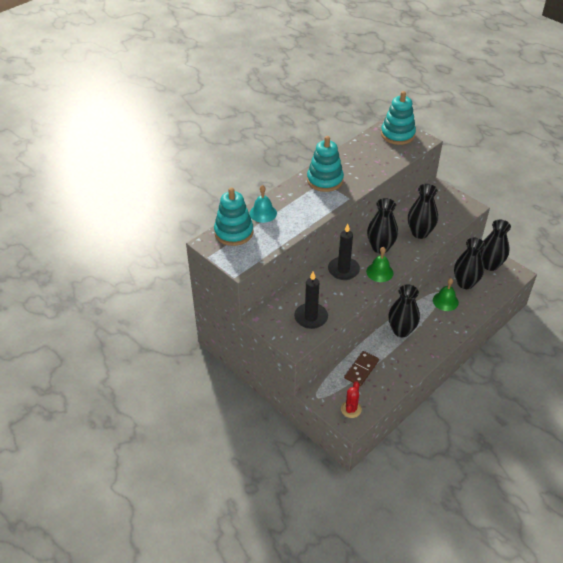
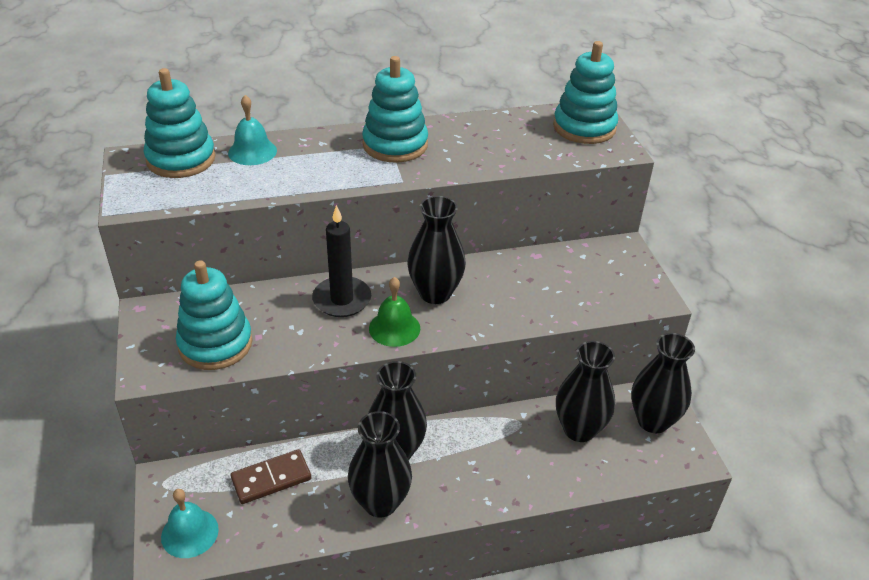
camera: 30 degrees right, 5 degrees down
black candle [294,272,328,329] -> turquoise stacking toy [176,260,253,370]
red cactus [341,381,362,418] -> turquoise bell [161,489,219,558]
black vase [408,184,438,239] -> black vase moved to [348,411,412,518]
green bell [433,278,459,311] -> none

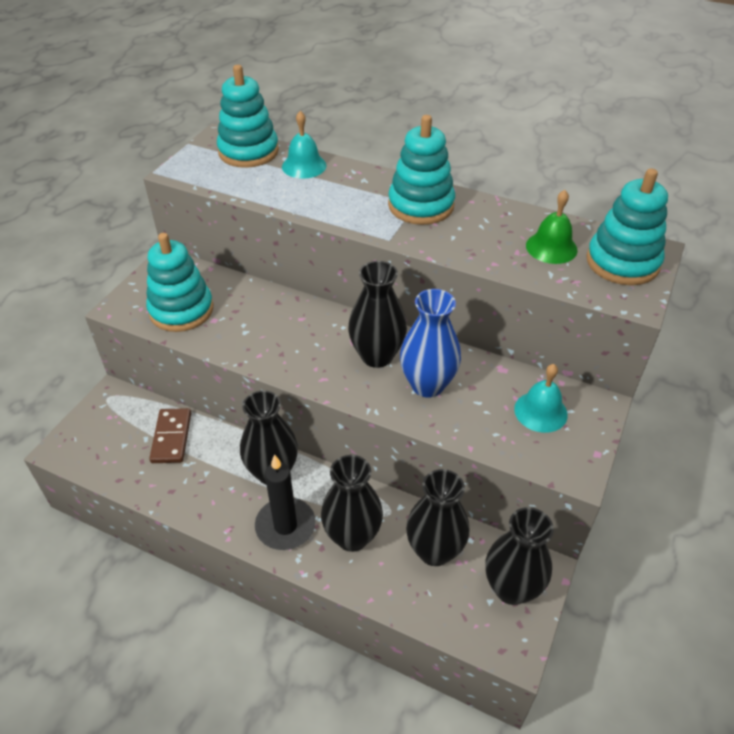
camera: 40 degrees right, 5 degrees up
turquoise bell [161,489,219,558] -> turquoise bell moved to [514,364,568,433]
brown domino [231,449,311,504] -> brown domino turned 75 degrees clockwise [149,408,191,463]
black candle [312,205,371,317] -> black candle moved to [255,454,316,550]
black vase [348,411,412,518] -> black vase moved to [321,455,383,552]
green bell [369,277,420,347] -> green bell moved to [526,190,578,264]
none -> blue vase [400,289,461,398]

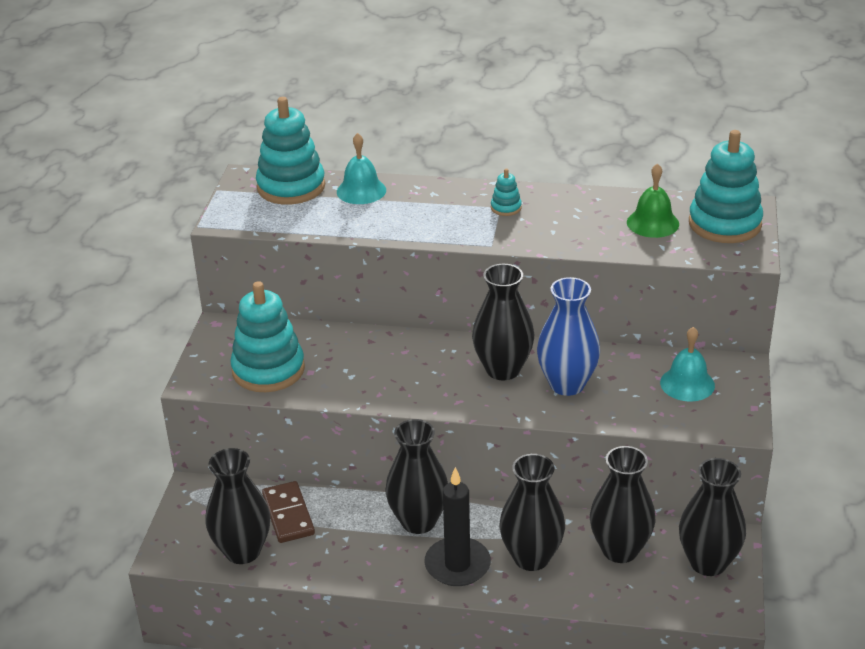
camera: 15 degrees left, 10 degrees down
turquoise stacking toy [388,115,455,225] -> turquoise stacking toy [491,169,522,216], size x0.44
none -> black vase [205,448,271,564]

